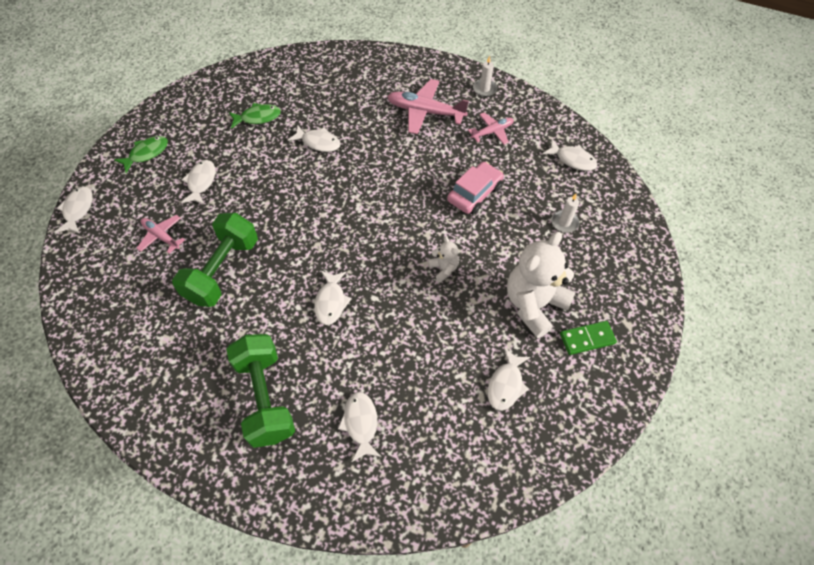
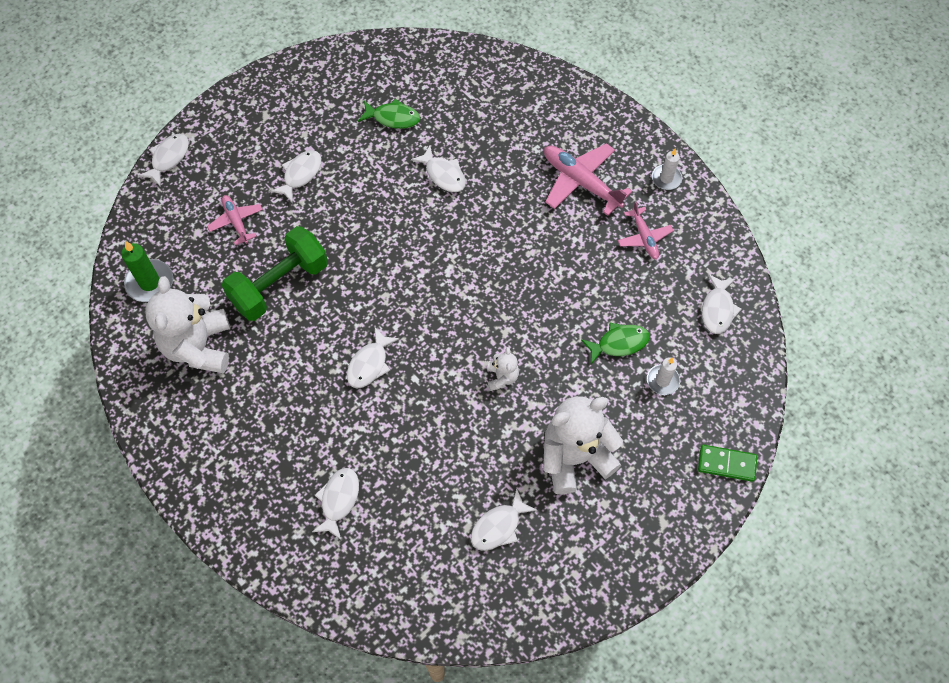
camera: 25 degrees right, 5 degrees up
green fish [114,136,168,173] -> green fish moved to [581,323,650,364]
green dumbbell [226,334,295,448] -> none
pink car [447,162,504,214] -> none
pink plane [468,112,514,145] -> pink plane turned 75 degrees clockwise [618,201,674,259]
white fish [542,139,597,171] -> white fish turned 45 degrees clockwise [702,274,741,334]
green domino [560,321,617,355] -> green domino moved to [698,445,757,482]
none -> green candle [121,241,173,302]
none -> white teddy bear [145,276,230,373]

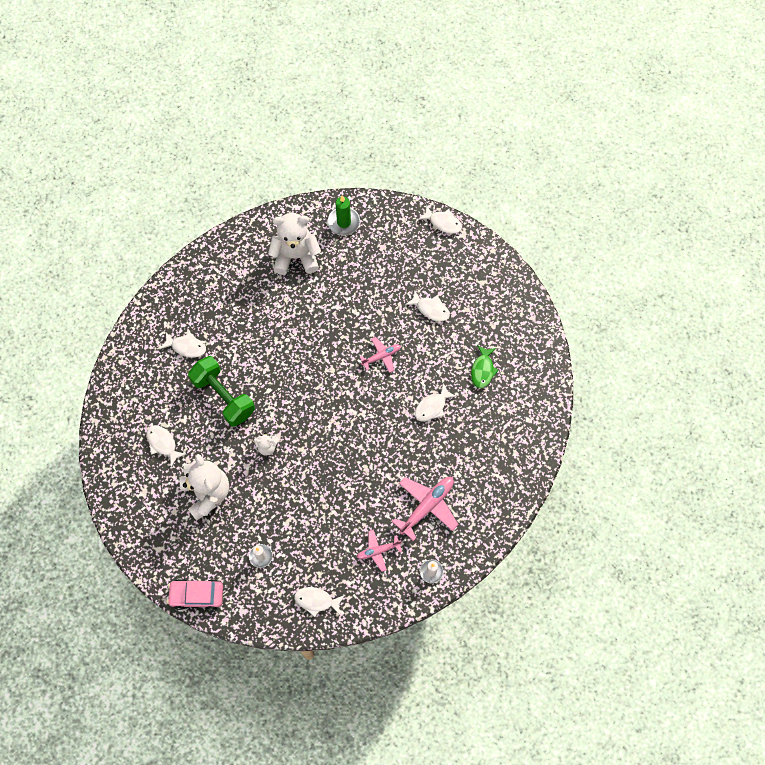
camera: 90 degrees right, 5 degrees up
pink plane [207,195,263,246] -> pink plane moved to [360,337,401,373]
green dumbbell [222,226,328,321] -> green dumbbell moved to [188,356,255,427]
white fish [347,327,399,388] -> none
green fish [581,323,650,364] -> none
green domino [698,445,757,482] -> pink car [167,579,223,610]

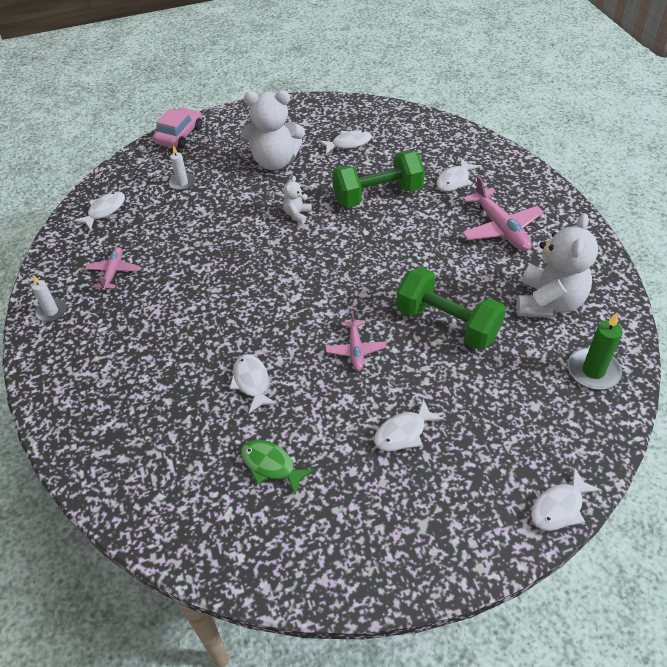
camera: 115 degrees right, 20 degrees down
pink plane [392,477,459,541] -> pink plane moved to [462,176,544,251]
none -> green dumbbell [396,267,506,350]

